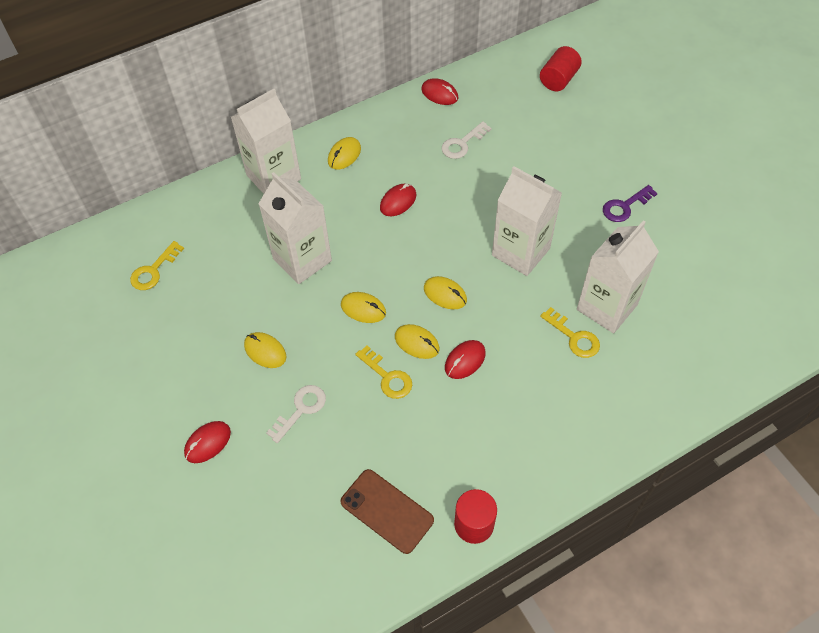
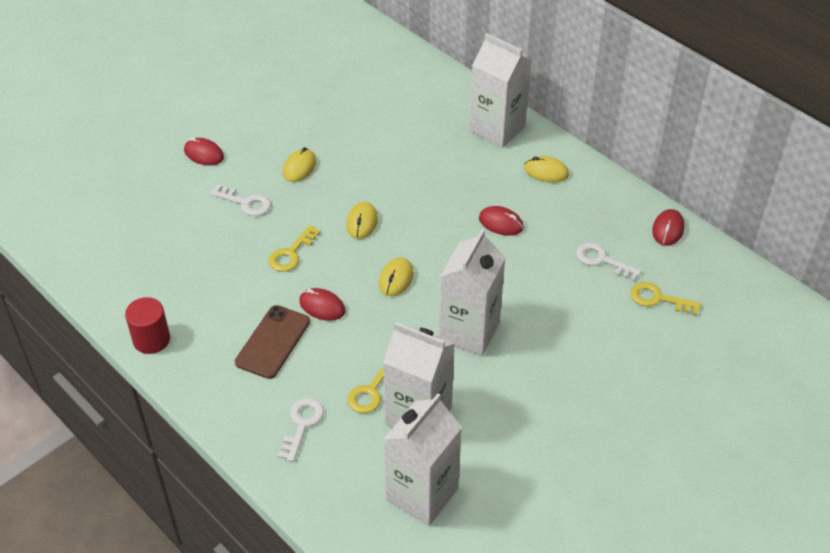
camera: 75 degrees right, 10 degrees down
yellow key [130,241,184,290] -> yellow key moved to [631,282,701,315]
white carton [258,172,332,284] -> white carton moved to [383,393,462,526]
brown phone [340,469,434,554] -> brown phone moved to [235,305,310,379]
yellow mouse [395,324,439,359] -> none
red cylinder [540,46,582,91] -> none
purple key [603,185,658,222] -> none
none -> white key [278,398,324,462]

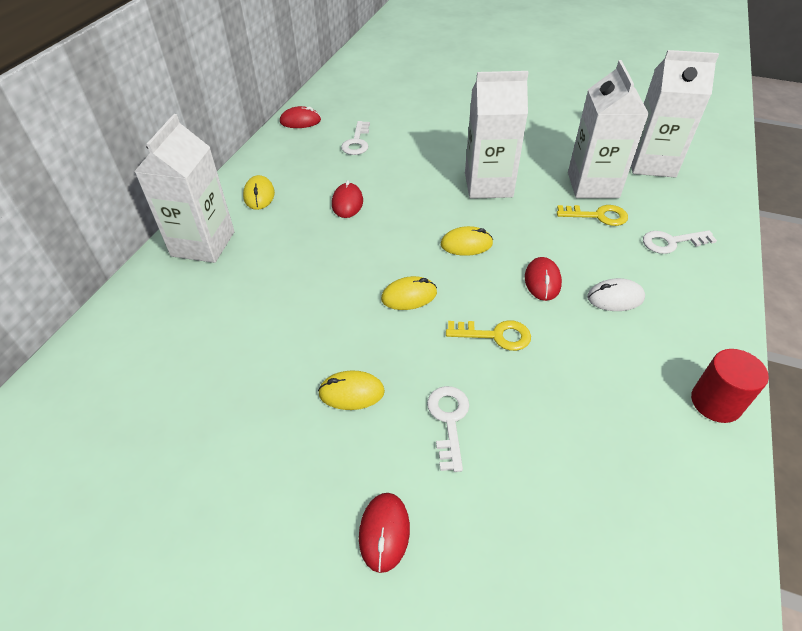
camera: 115 degrees left, 0 degrees up
brown phone [235,305,310,379] -> white mouse [587,278,645,311]
yellow key [631,282,701,315] -> none

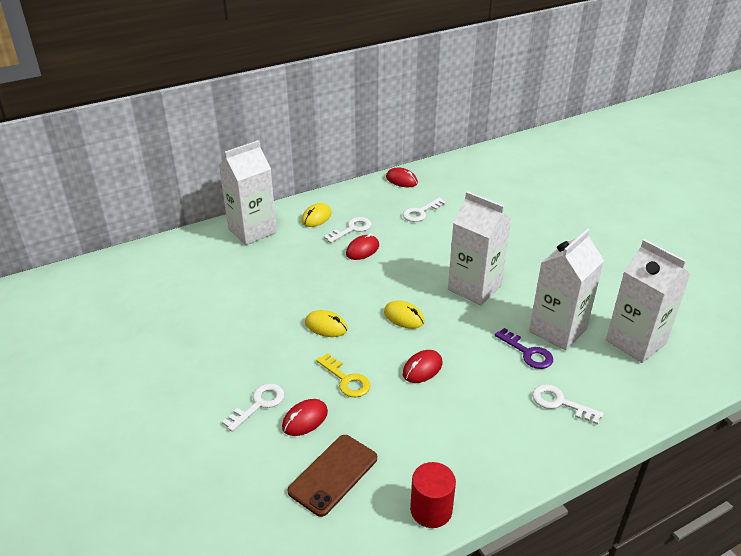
camera: 40 degrees right, 10 degrees down
yellow mouse [318,370,385,410] -> none
red mouse [359,493,410,573] -> red mouse moved to [282,399,328,436]
yellow key [557,205,628,226] -> purple key [495,328,553,369]
white mouse [587,278,645,311] -> none
none -> brown phone [288,435,377,517]
none -> white key [324,217,371,243]

